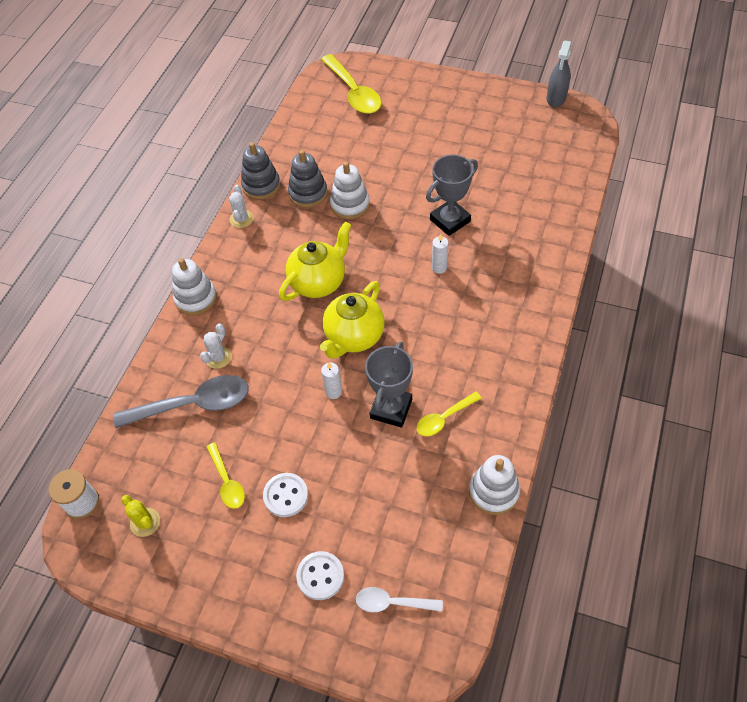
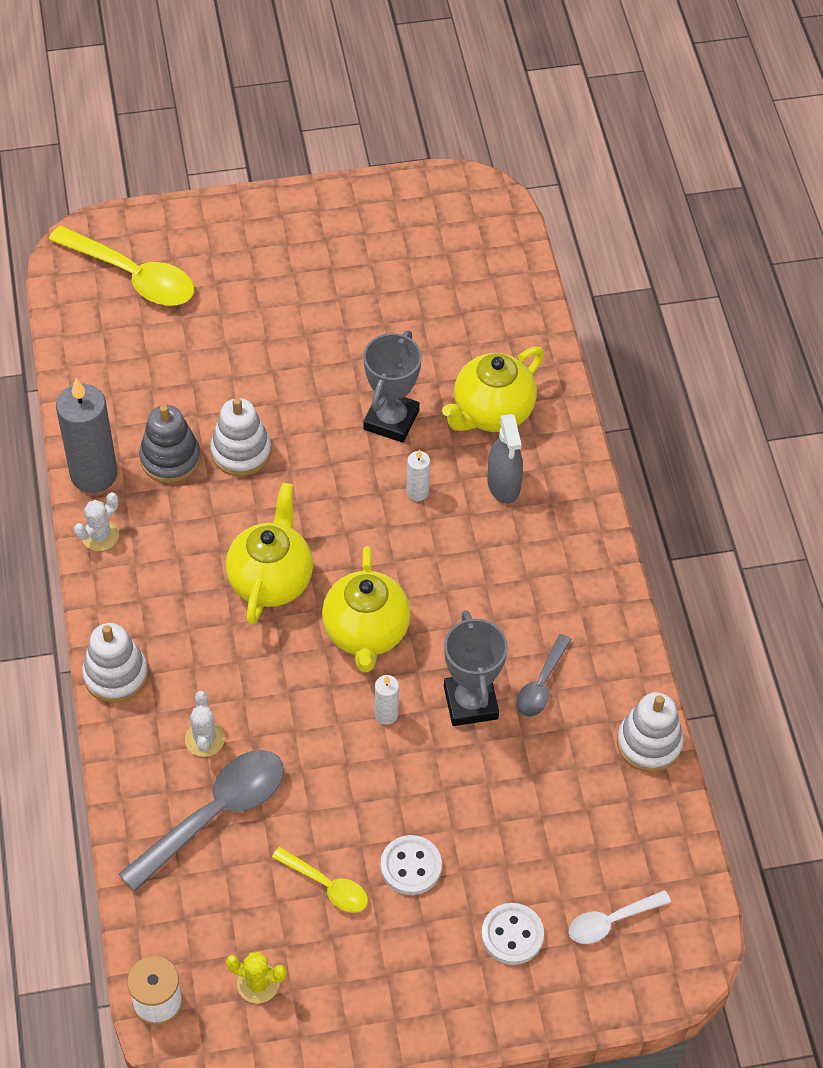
camera: 35 degrees left, 0 degrees up
white cactus [229,185,254,228] -> white cactus turned 75 degrees clockwise [74,492,119,551]
grey stacking toy [241,142,280,200] -> grey candle [56,379,117,493]
yellow spoon [417,392,482,436] -> grey spoon [516,634,572,717]
grey spray bottle [547,40,571,107] -> grey spray bottle moved to [487,414,523,504]
none -> yellow teapot [442,346,544,432]

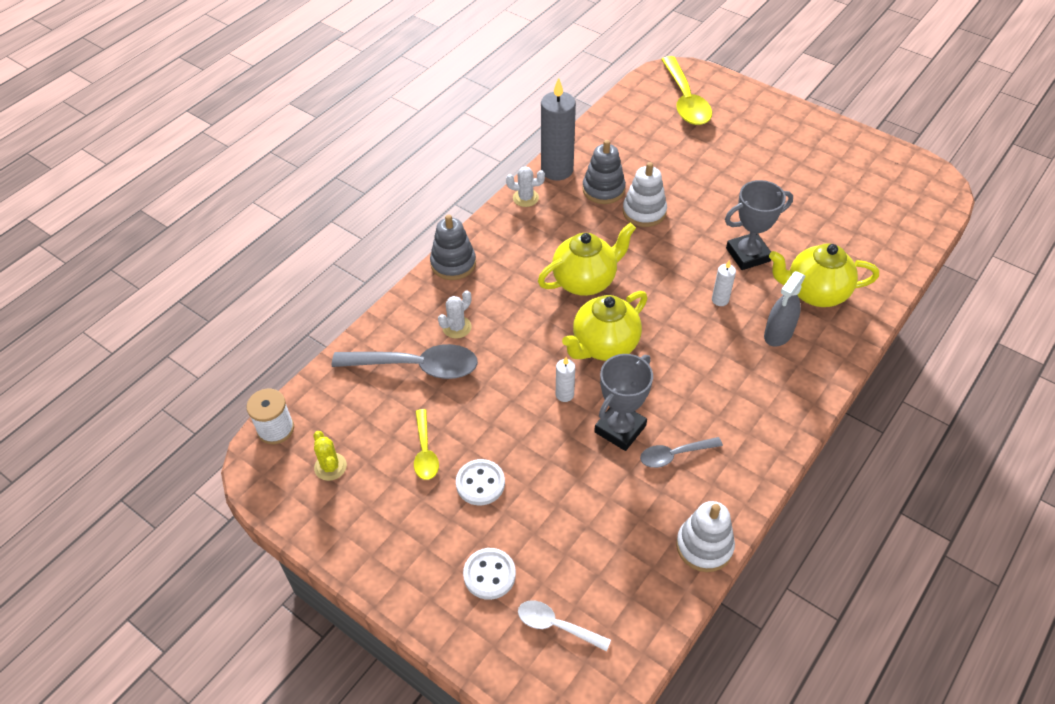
camera: 50 degrees right, 5 degrees down
white stacking toy [82,623,148,703] -> grey stacking toy [430,214,476,280]

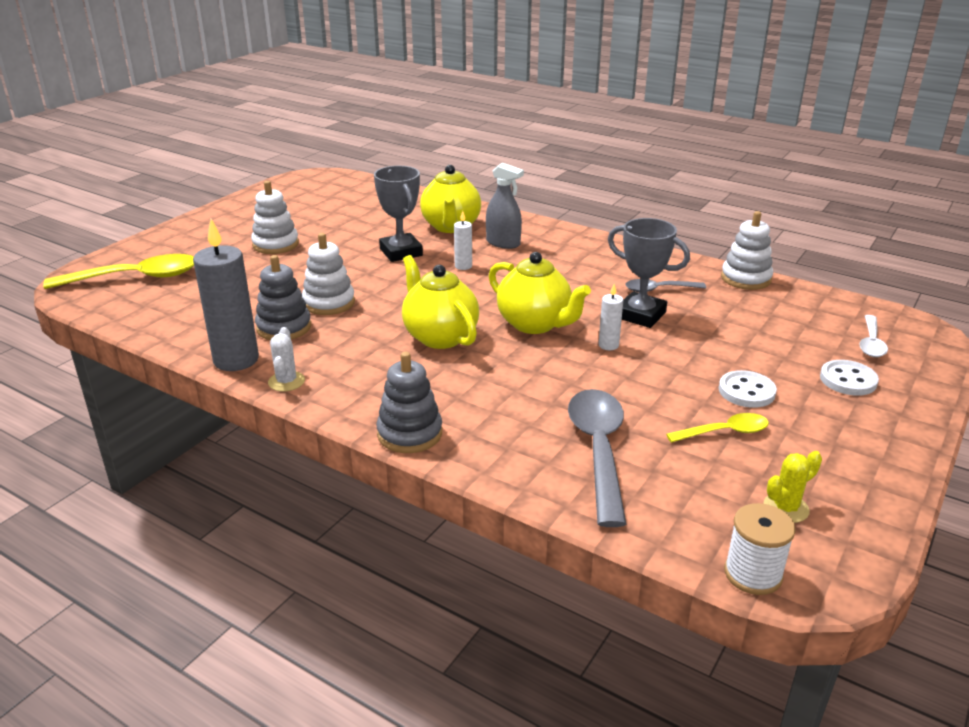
camera: 95 degrees left, 20 degrees down
white cactus [438,290,472,339] -> none
grey spoon [640,437,723,468] -> grey spoon turned 105 degrees clockwise [625,279,706,292]
none -> white stacking toy [251,181,299,254]

